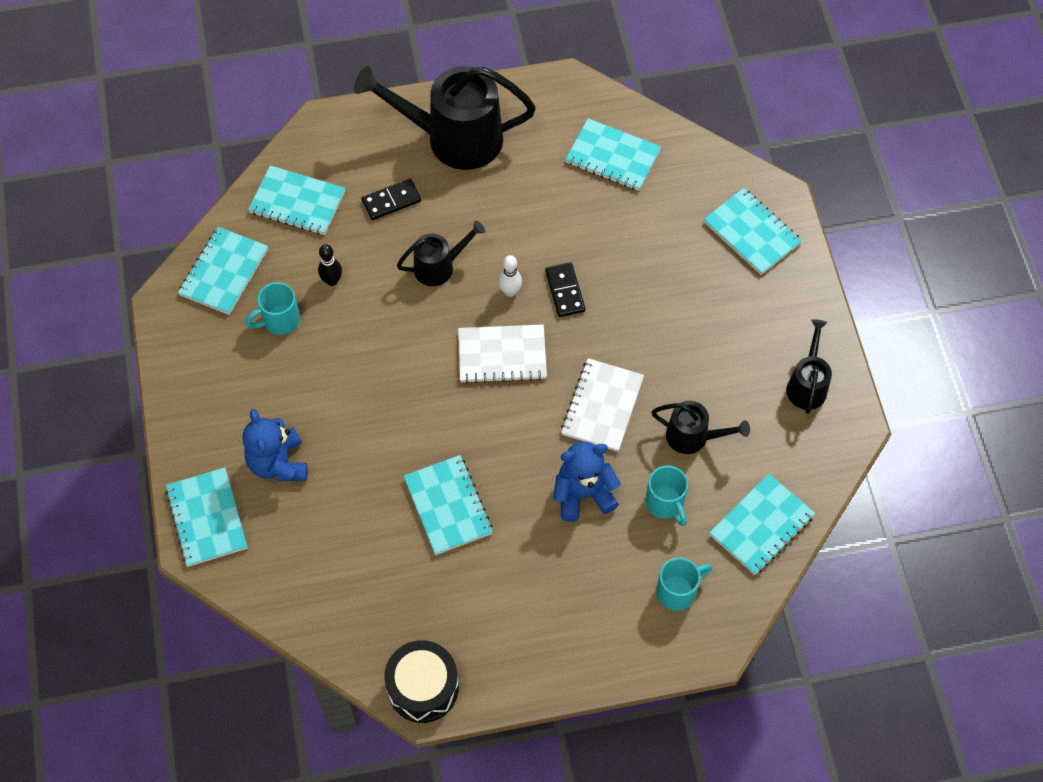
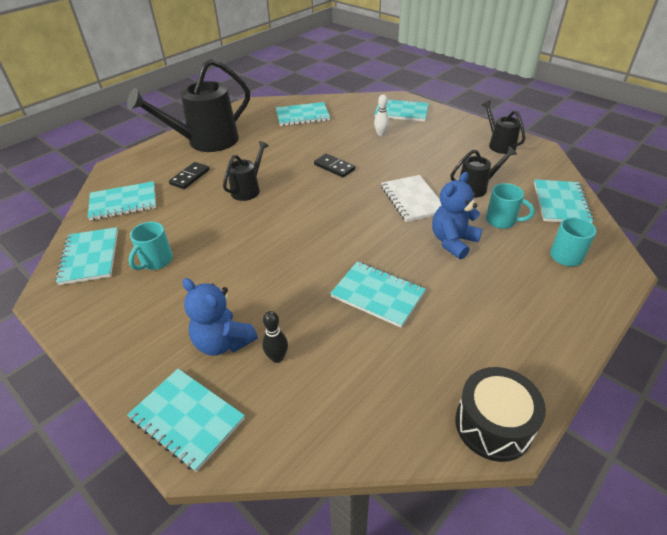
camera: 35 degrees left, 20 degrees down
black bowling pin [318,244,342,286] -> black bowling pin moved to [262,311,288,363]
white notebook [458,325,547,383] -> none
white bowling pin [498,255,522,297] -> white bowling pin moved to [374,95,389,136]

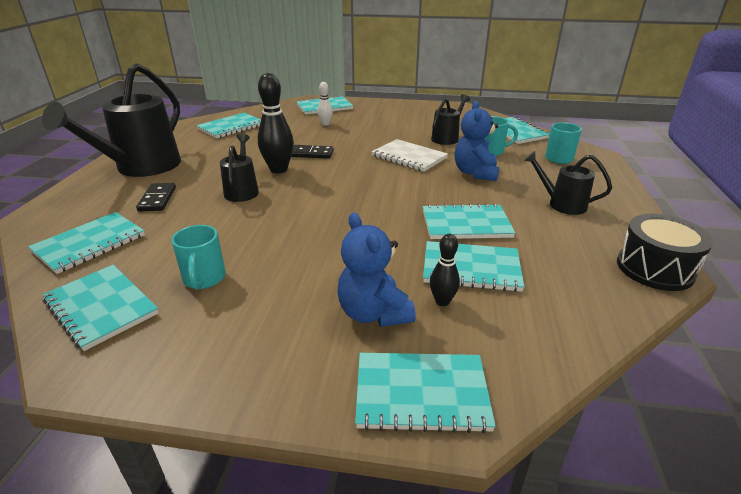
camera: 35 degrees left, 10 degrees down
blue teddy bear [182,278,258,356] -> blue teddy bear turned 60 degrees clockwise [337,212,416,327]
black watering can [481,100,525,154] -> black watering can moved to [524,151,612,215]
none -> black bowling pin [258,73,294,173]
none -> turquoise notebook [423,241,525,292]

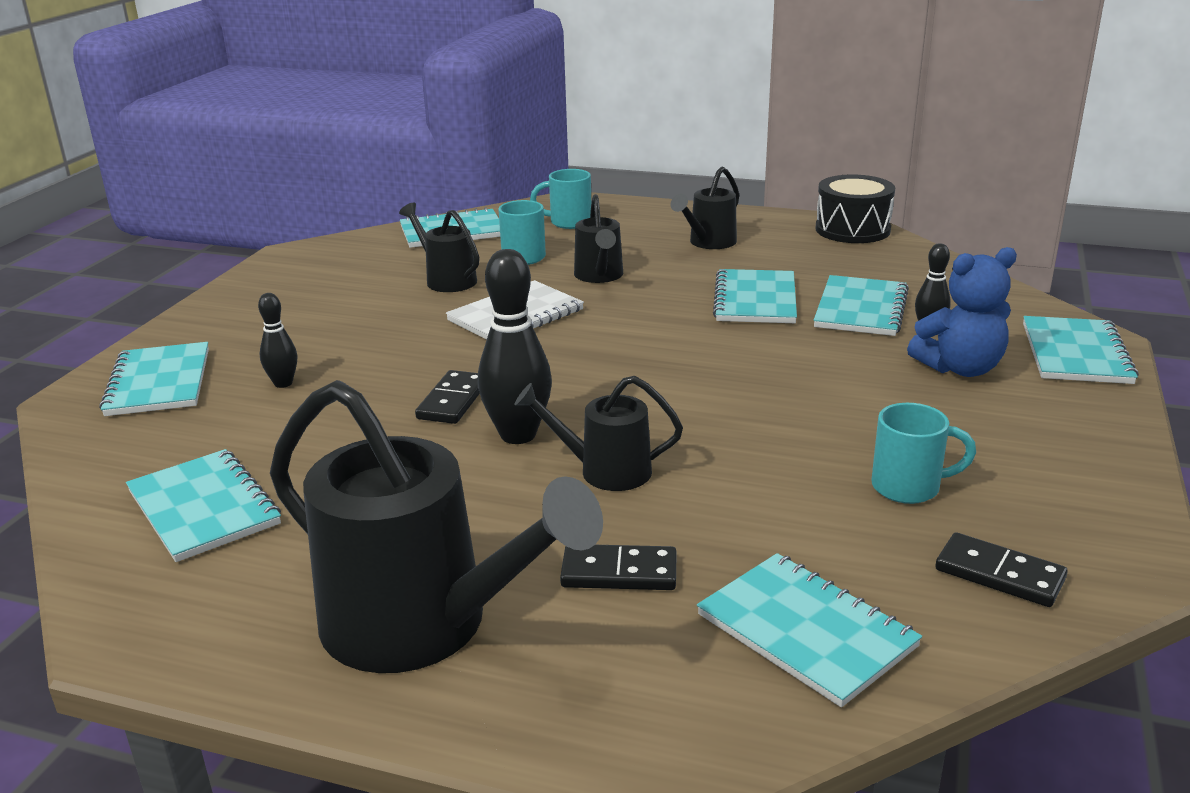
camera: 80 degrees left, 5 degrees down
turquoise notebook [42,265,158,351] -> black domino [935,532,1068,607]
white bowling pin [317,82,333,126] -> black bowling pin [258,293,297,388]
blue teddy bear [455,101,499,181] -> black watering can [574,194,623,283]

